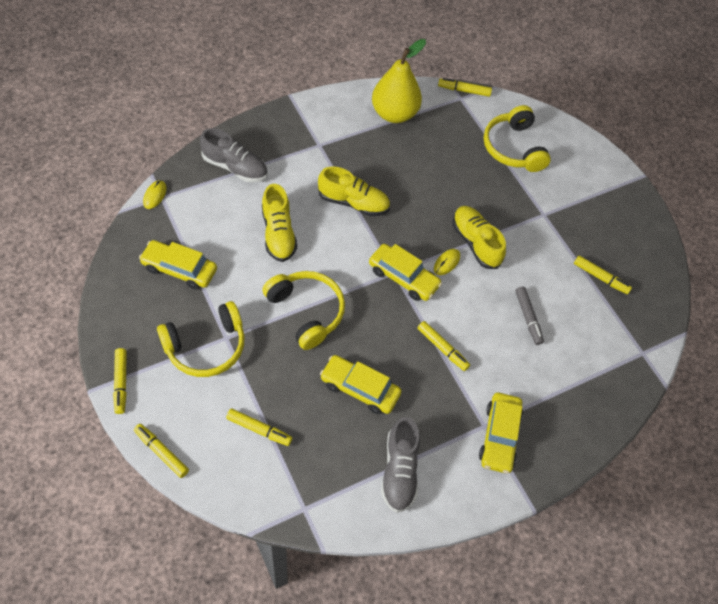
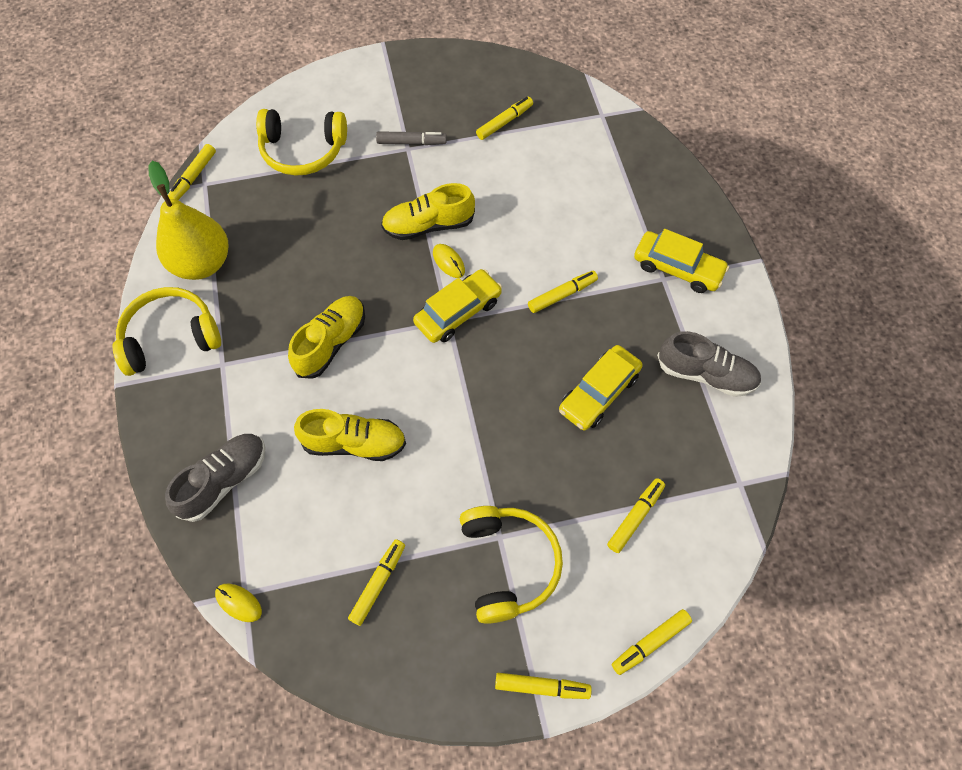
camera: 70 degrees left, 5 degrees up
yellow car [139,240,217,290] -> yellow marker [348,539,405,626]
yellow headphones [262,271,345,350] -> yellow headphones moved to [113,287,221,376]
grey marker [515,287,544,345] -> grey marker moved to [376,131,447,145]

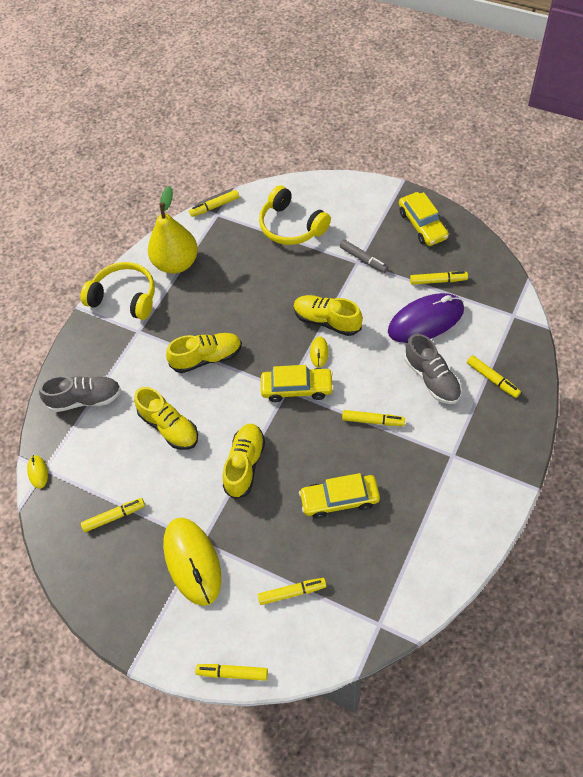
camera: 45 degrees right, 5 degrees down
yellow headphones [460,506,563,624] -> yellow mouse [163,518,221,606]
yellow marker [495,673,592,699] -> yellow marker moved to [467,355,521,398]
yellow car [634,229,729,293] -> yellow car moved to [399,192,449,246]
grey shoe [657,331,761,397] -> grey shoe moved to [404,334,462,404]
none -> yellow shoe [222,424,265,499]
none -> purple mouse [388,293,464,343]

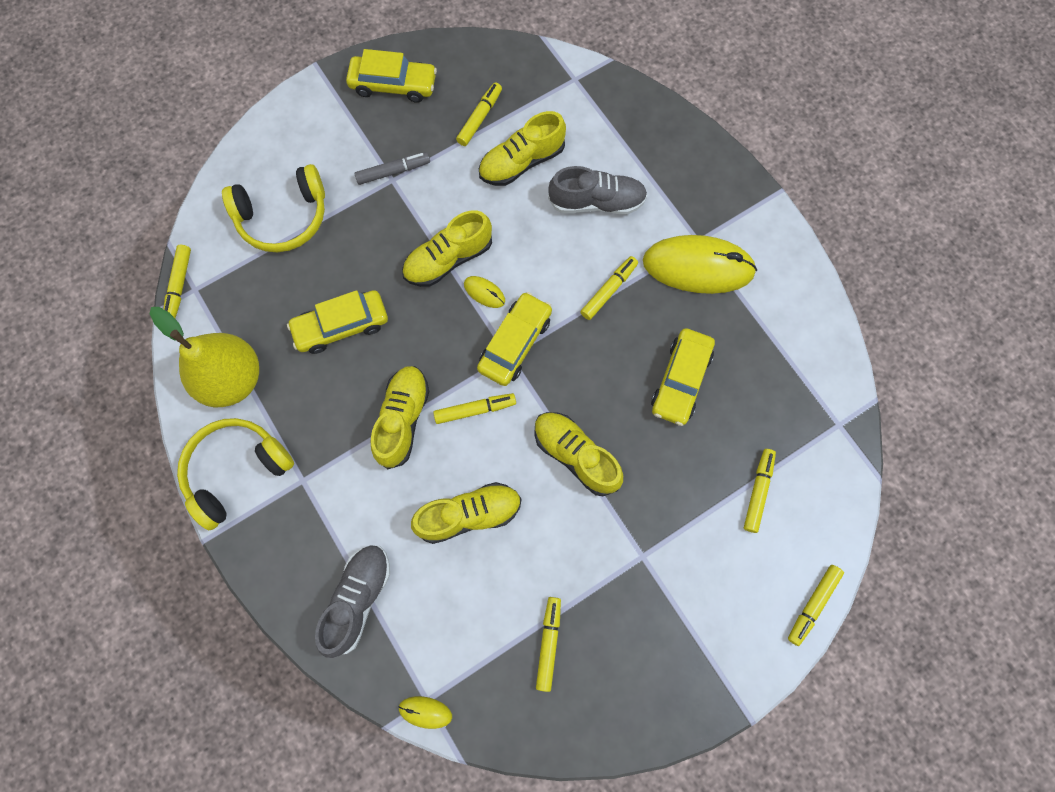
camera: 65 degrees left, 15 degrees up
yellow mouse [163,518,221,606] -> yellow mouse moved to [643,235,757,294]
purple mouse [388,293,464,343] -> yellow shoe [479,111,566,186]
yellow marker [467,355,521,398] -> yellow marker moved to [433,393,516,424]
none -> yellow car [287,290,388,354]

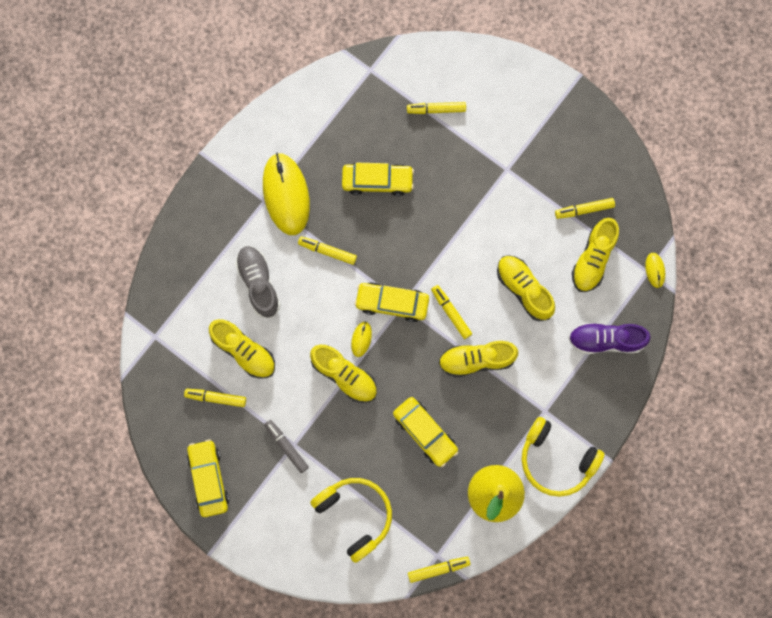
camera: 110 degrees left, 5 degrees up
grey shoe [315,545,390,658] -> purple shoe [568,323,651,354]
yellow shoe [534,412,623,496] -> yellow shoe moved to [572,218,619,292]
yellow marker [788,565,844,646] -> none

